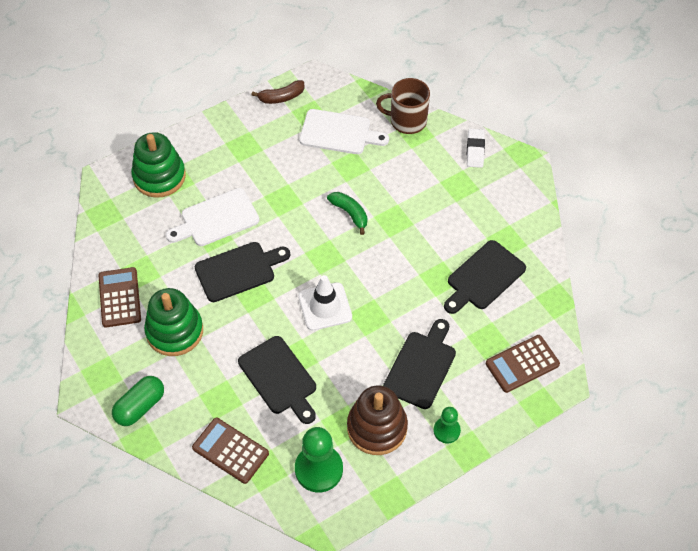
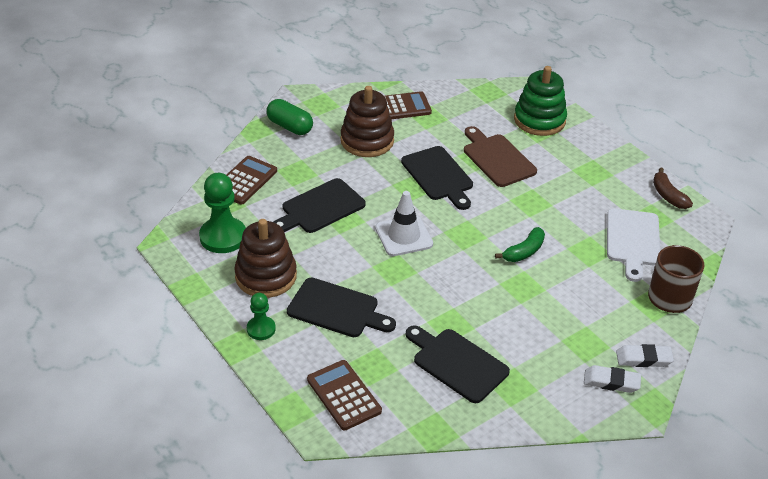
camera: 85 degrees right, 15 degrees down
green stacking toy [144,288,203,356] -> brown stacking toy [341,86,394,157]
white cutting board [166,188,259,246] -> brown cutting board [464,126,537,187]
none -> white eraser [584,365,641,393]

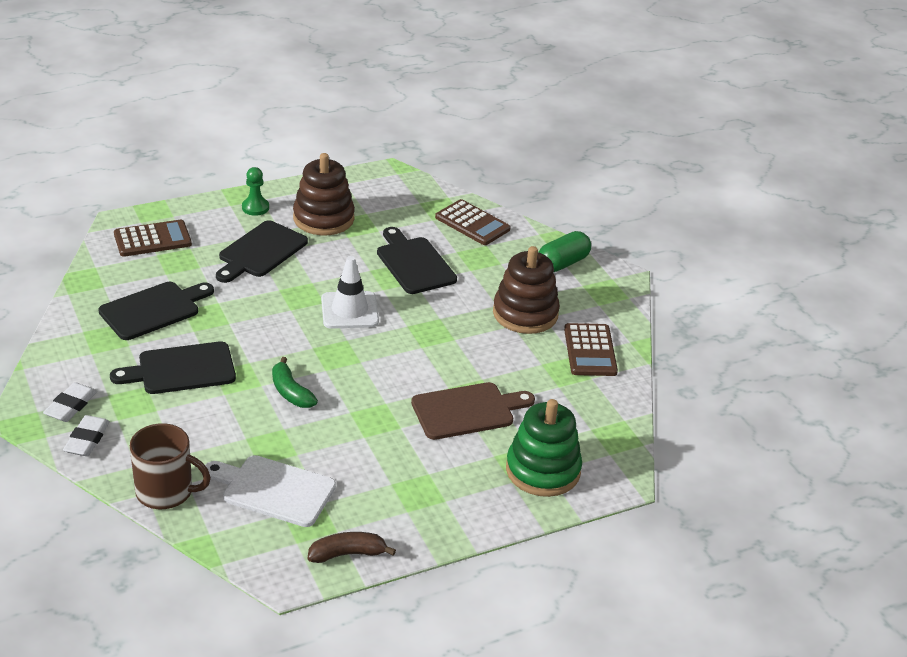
camera: 100 degrees right, 5 degrees down
green pawn [199,173,246,253] -> none
black cutting board [401,146,473,210] -> black cutting board moved to [110,341,236,394]

